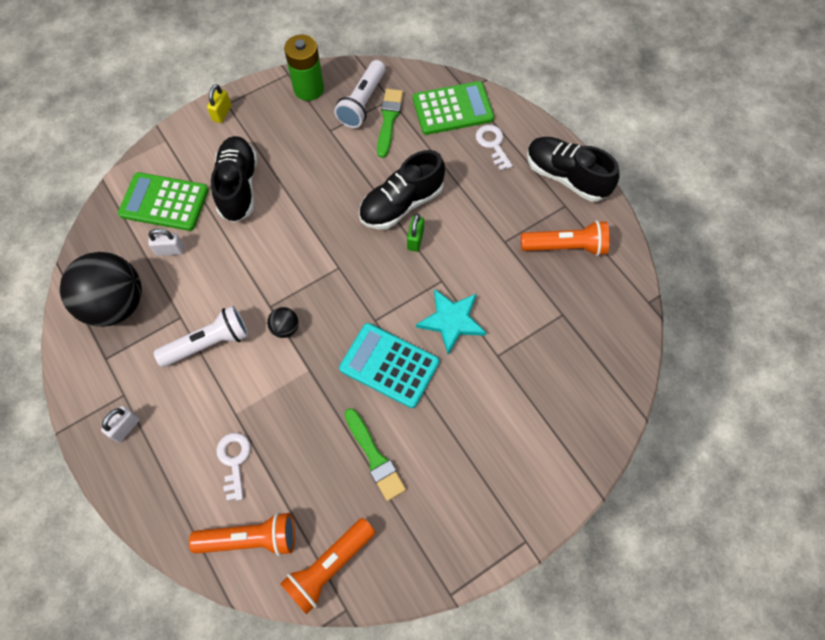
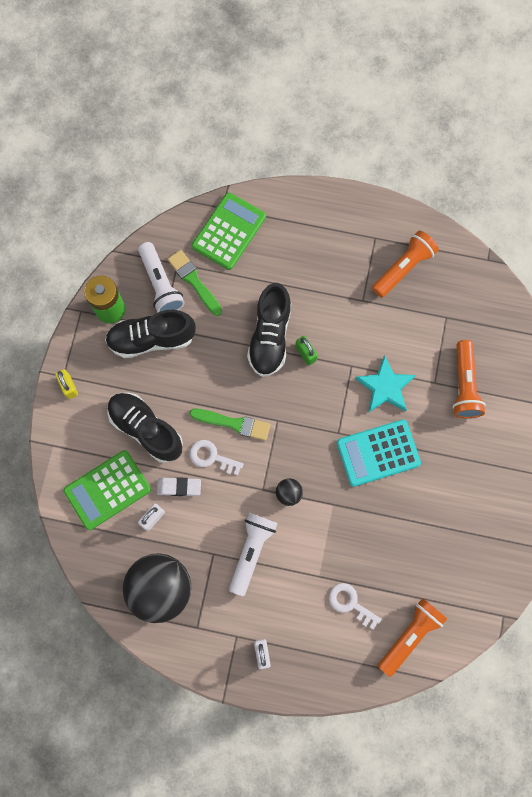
camera: 45 degrees left, 10 degrees up
orange flashlight [280,518,375,615] -> orange flashlight moved to [453,340,486,418]
green brush [345,408,406,501] -> green brush moved to [189,409,270,441]
white key [476,125,513,171] -> white key moved to [190,440,244,475]
black shoe [527,137,619,201] -> black shoe moved to [105,310,196,358]
none -> white eraser [157,477,201,496]

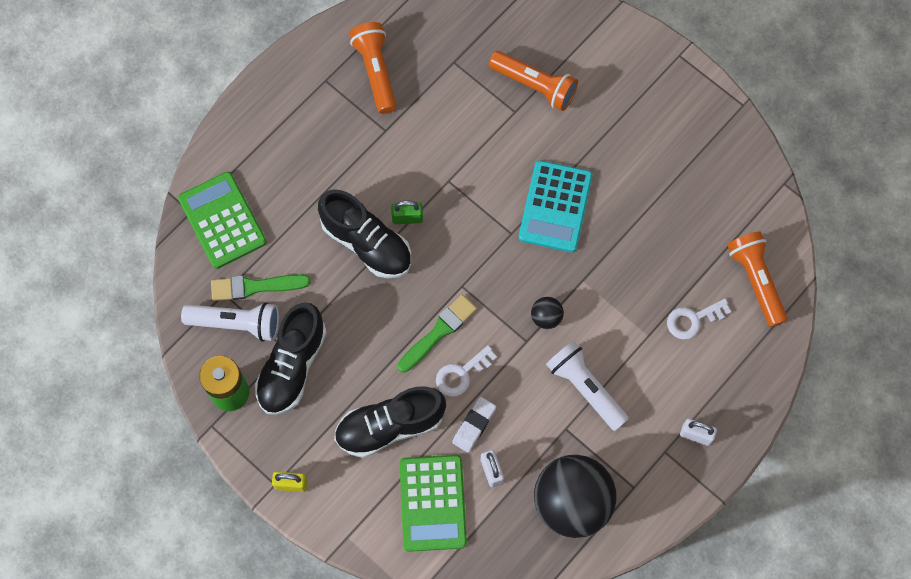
camera: 60 degrees left, 5 degrees down
turquoise star [355,355,416,413] -> none

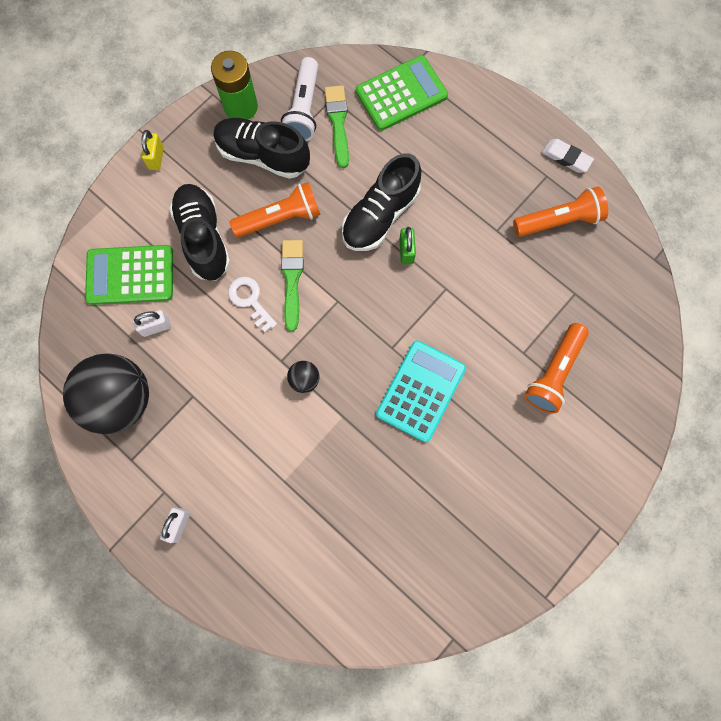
camera: 90 degrees right, 5 degrees up
green brush [398,295,477,372] -> green brush turned 135 degrees counterclockwise [281,240,304,331]
white eraser [452,397,496,453] -> white eraser moved to [542,139,594,173]
turquoise calculator [519,160,592,252] -> turquoise calculator turned 105 degrees clockwise [376,340,466,442]
white flashlight [546,341,629,431] -> none
white key [667,298,732,340] -> none
orange flashlight [727,231,788,327] -> orange flashlight moved to [230,182,321,238]

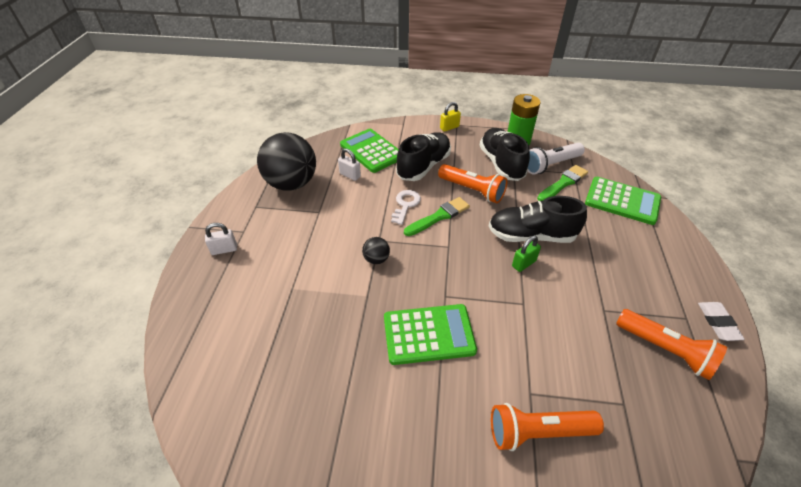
camera: 55 degrees right, 30 degrees down
turquoise calculator [376,340,466,442] -> green calculator [384,304,477,365]

